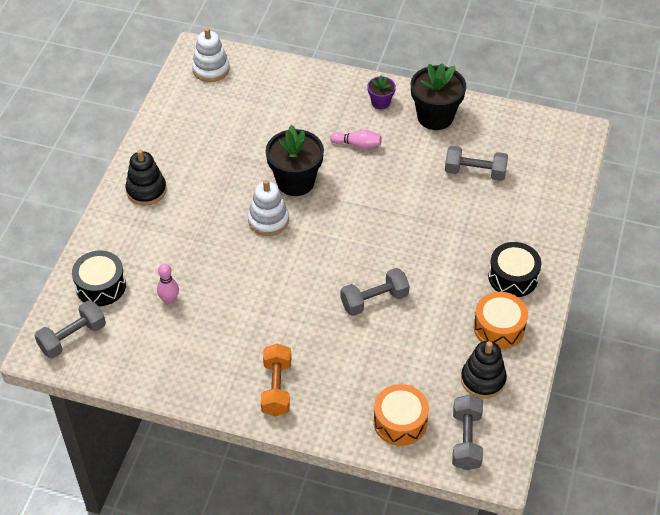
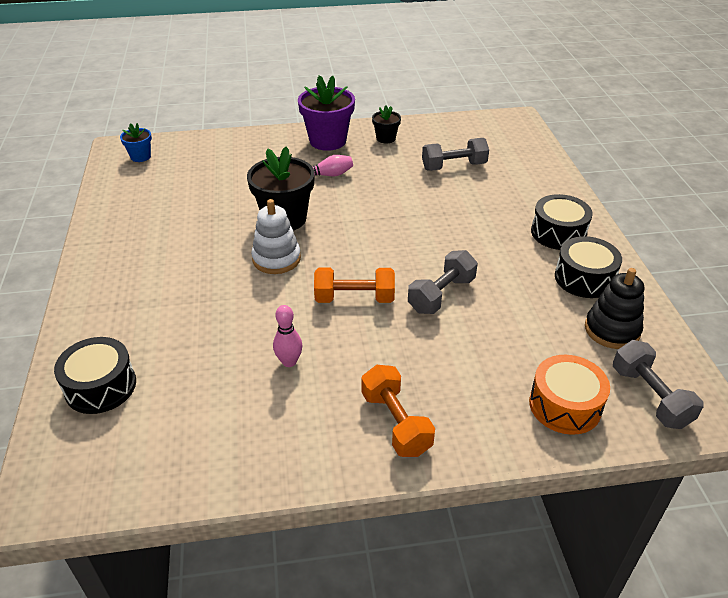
camera: 25 degrees left, 10 degrees down
grey dumbbell [34,301,106,358] -> none
black stacking toy [126,149,167,205] -> none
pink bowling pin [157,263,179,304] -> pink bowling pin moved to [273,305,303,367]
white stacking toy [192,28,230,82] -> blue flower pot [120,123,152,162]
purple flower pot [367,75,396,110] -> purple flower pot [298,75,355,151], size x1.93
black flower pot [411,63,466,130] -> black flower pot [372,105,401,144], size x0.52
orange drum [474,292,528,349] -> black drum [555,236,622,298]
none -> orange dumbbell [314,268,395,303]

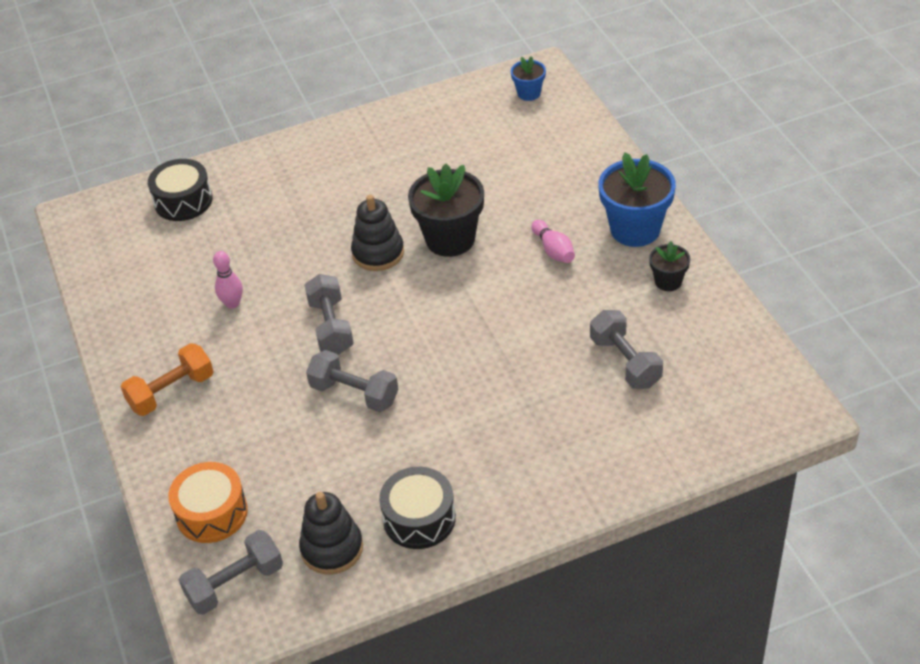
camera: 80 degrees right, 5 degrees up
white stacking toy [251,199,301,274] -> black stacking toy [351,195,404,271]
purple flower pot [298,75,355,151] -> blue flower pot [598,152,676,247]
orange dumbbell [314,268,395,303] -> grey dumbbell [304,274,354,355]
black drum [531,194,593,250] -> none

